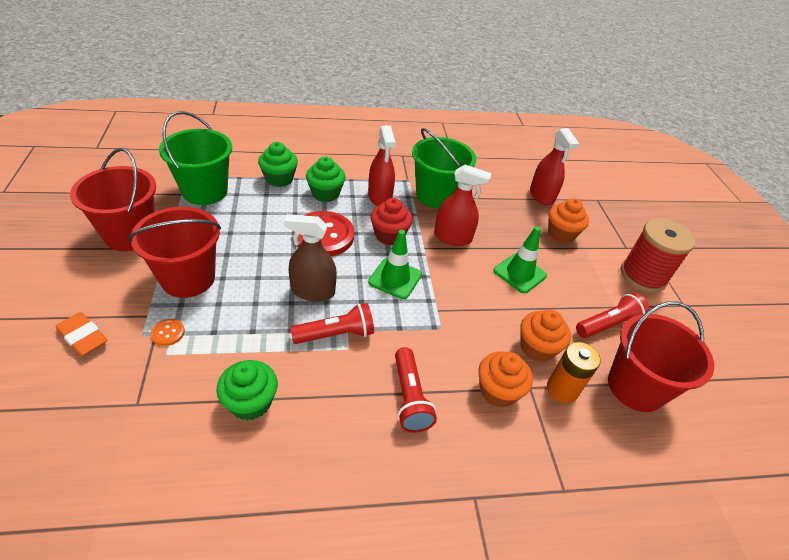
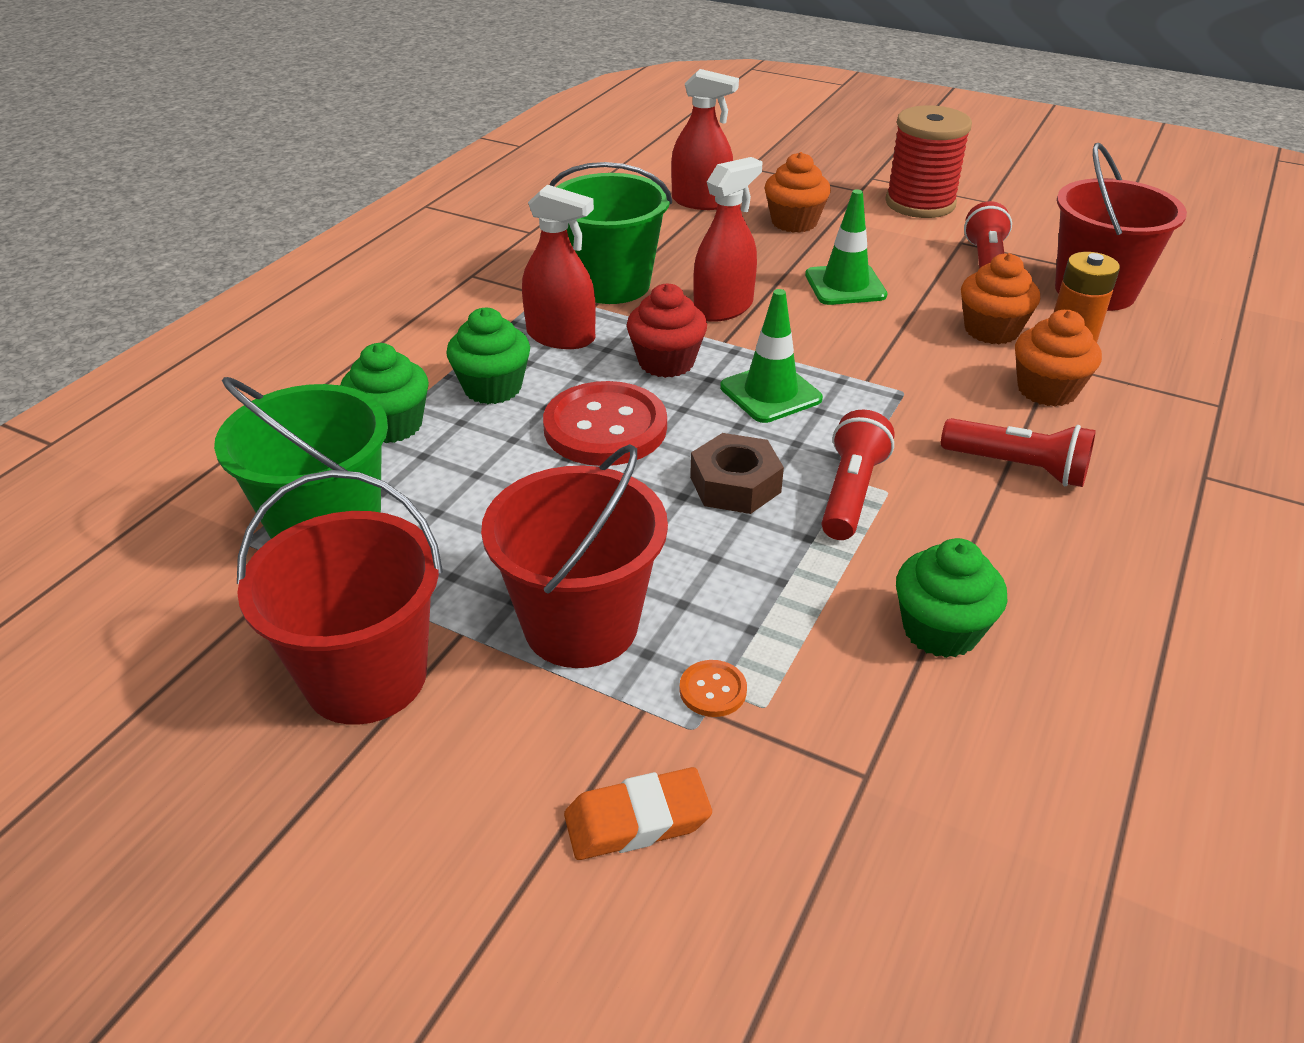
camera: 50 degrees left, 5 degrees down
brown spray bottle [284,214,337,301] -> brown nut [690,433,784,514]

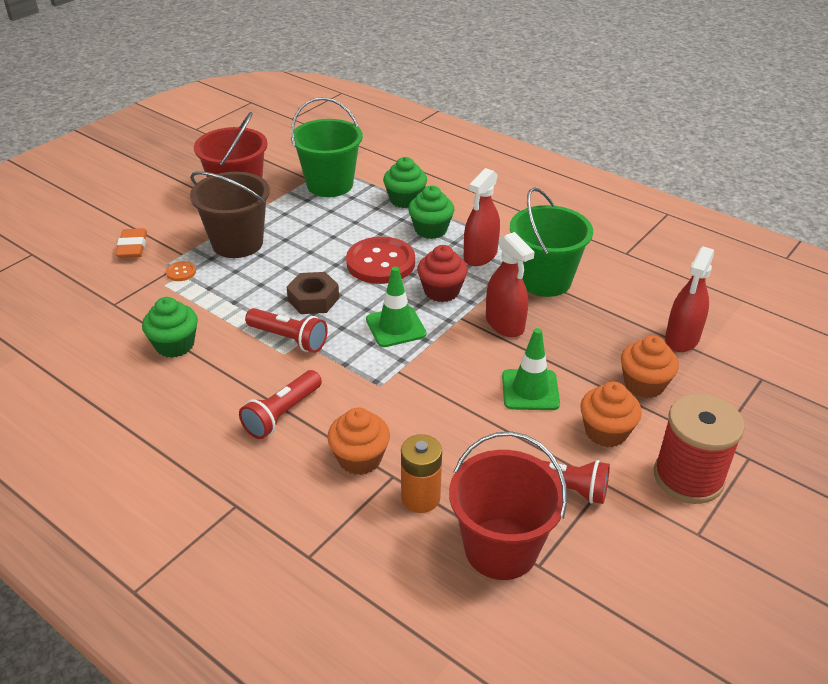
camera: 100 degrees right, 0 degrees up
red bucket [481,444,668,668] -> brown bucket [190,172,270,258]
orange cupcake [961,253,1040,344] -> orange cupcake moved to [580,382,642,447]

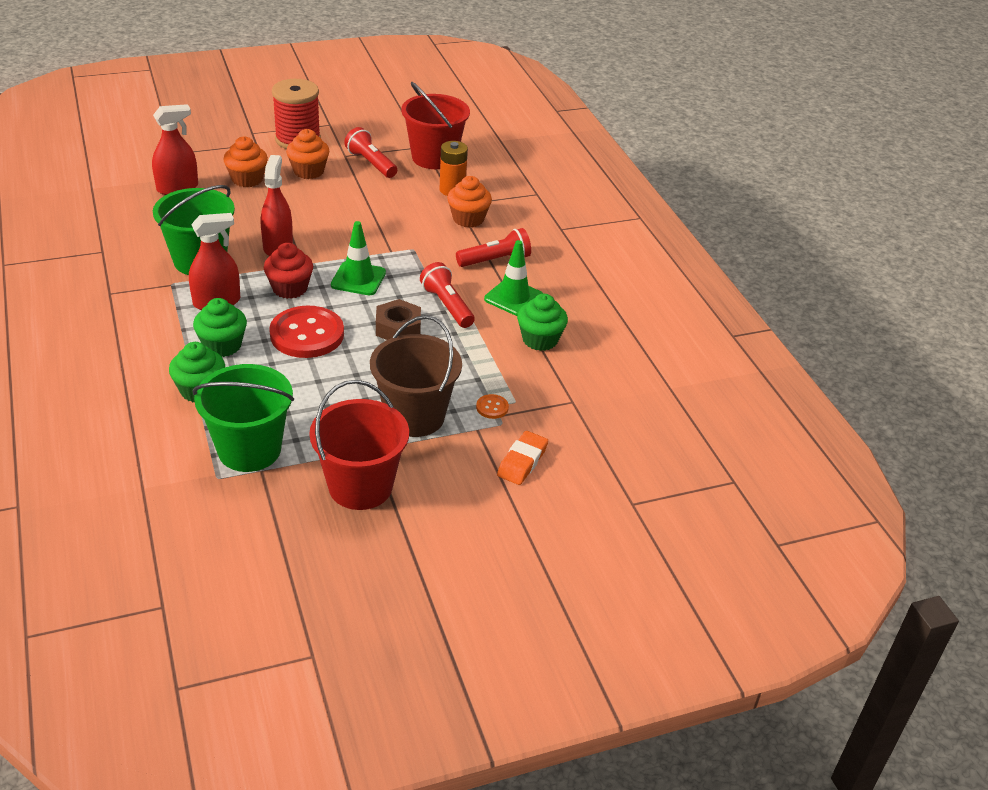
camera: 150 degrees left, 0 degrees up
green traffic cone [502,328,560,410] -> green traffic cone moved to [484,240,543,316]

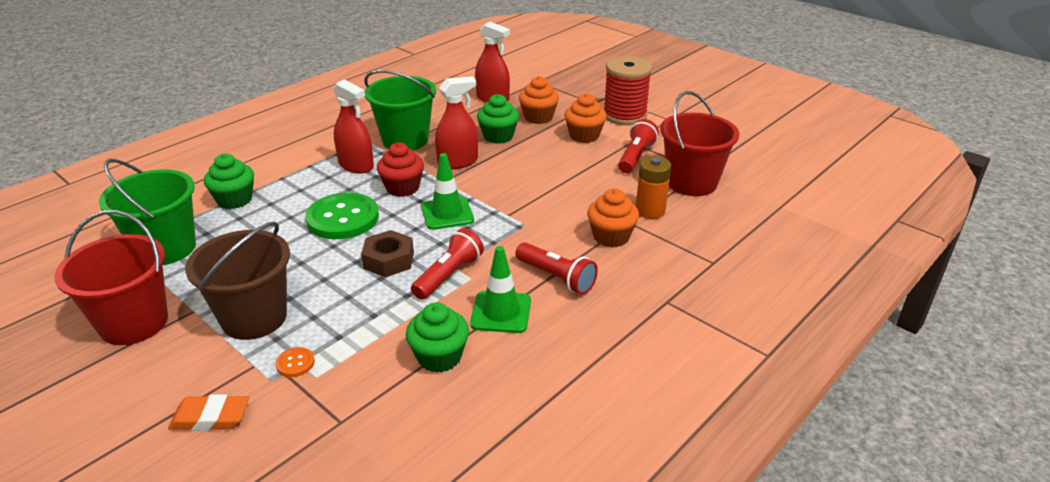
camera: 65 degrees right, 5 degrees down
green cupcake [193,298,247,357] -> green cupcake moved to [477,94,519,144]
red button [269,306,344,358] -> green button [305,192,379,239]

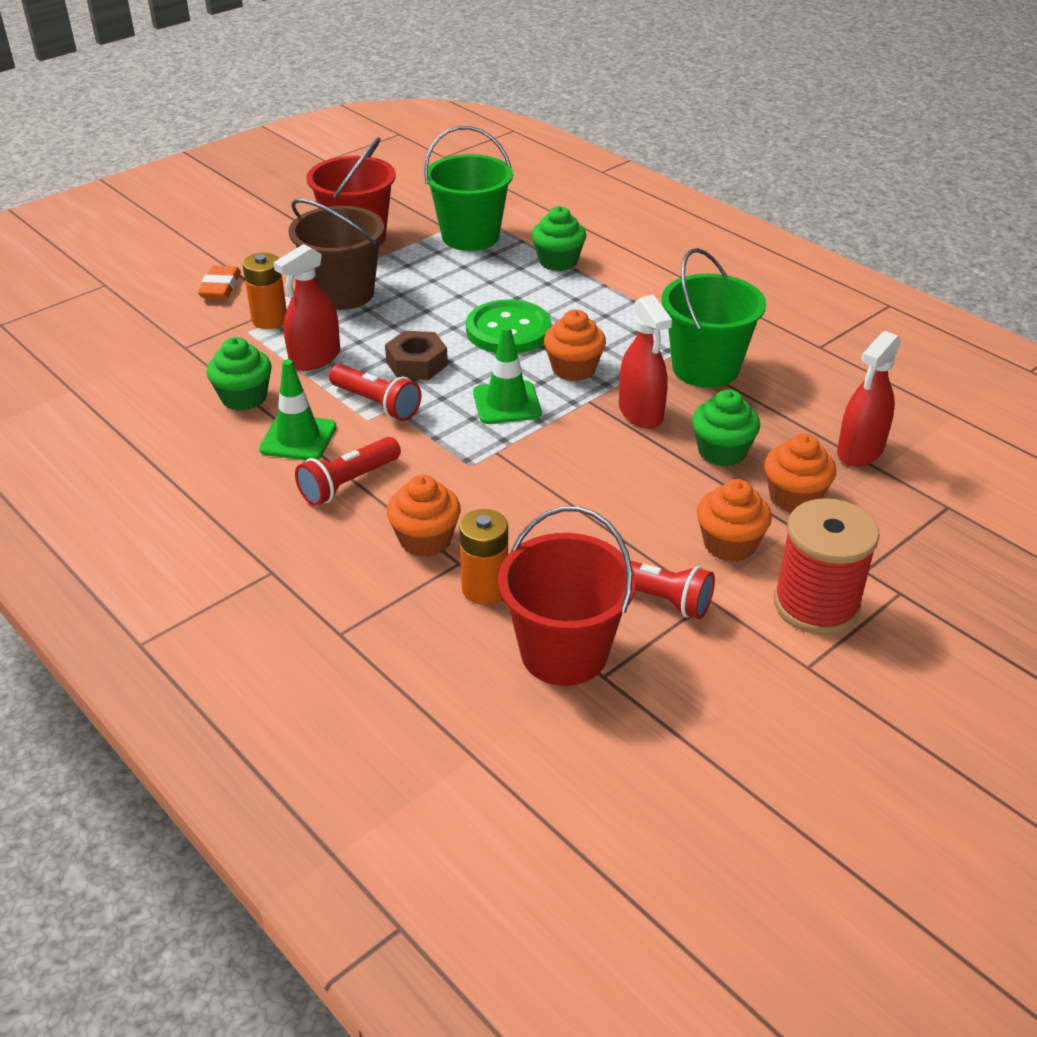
camera: 95 degrees right, 5 degrees up
orange button [275,347,315,377] -> orange battery [242,253,287,329]
red spray bottle [333,79,374,174] -> red spray bottle moved to [273,244,340,371]
red cupcake [377,142,424,197] -> orange cupcake [544,309,606,381]

